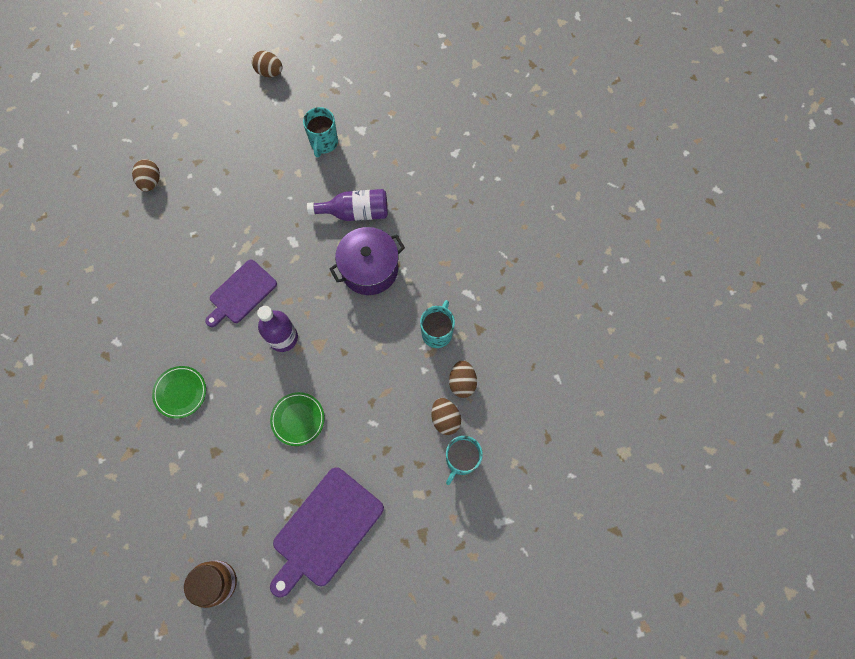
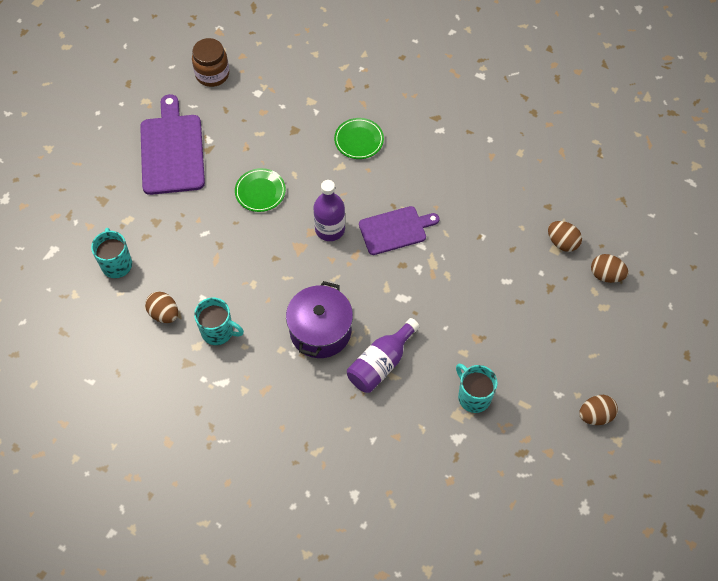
camera: 135 degrees right, 10 degrees down
purple cutting board [205,259,277,327] -> purple cutting board turned 75 degrees clockwise [359,206,439,255]
turquoise mug [420,300,455,348] -> turquoise mug turned 45 degrees counterclockwise [194,298,244,345]
brown egg [431,398,461,435] -> brown egg moved to [591,254,629,283]

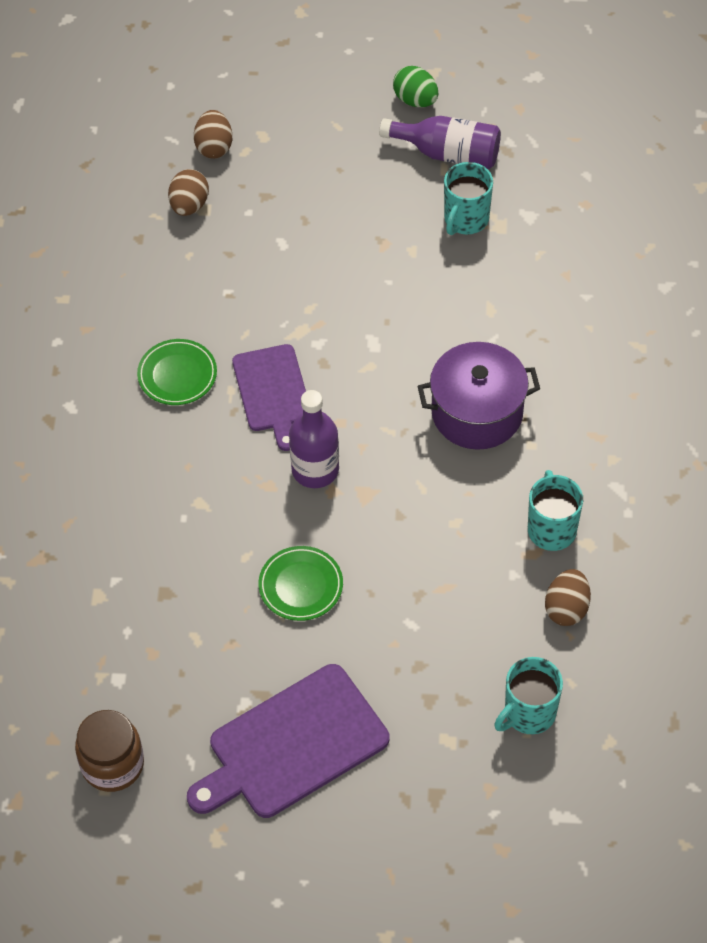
camera: 115 degrees left, 5 degrees down
green plate [334,118,384,159] -> green plate moved to [137,339,217,405]
purple bottle [347,318,420,393] -> purple bottle moved to [379,116,501,169]
purple cutting board [359,206,439,255] -> purple cutting board turned 150 degrees counterclockwise [232,344,306,451]
brown egg [579,395,618,425] -> green egg [393,66,438,107]

